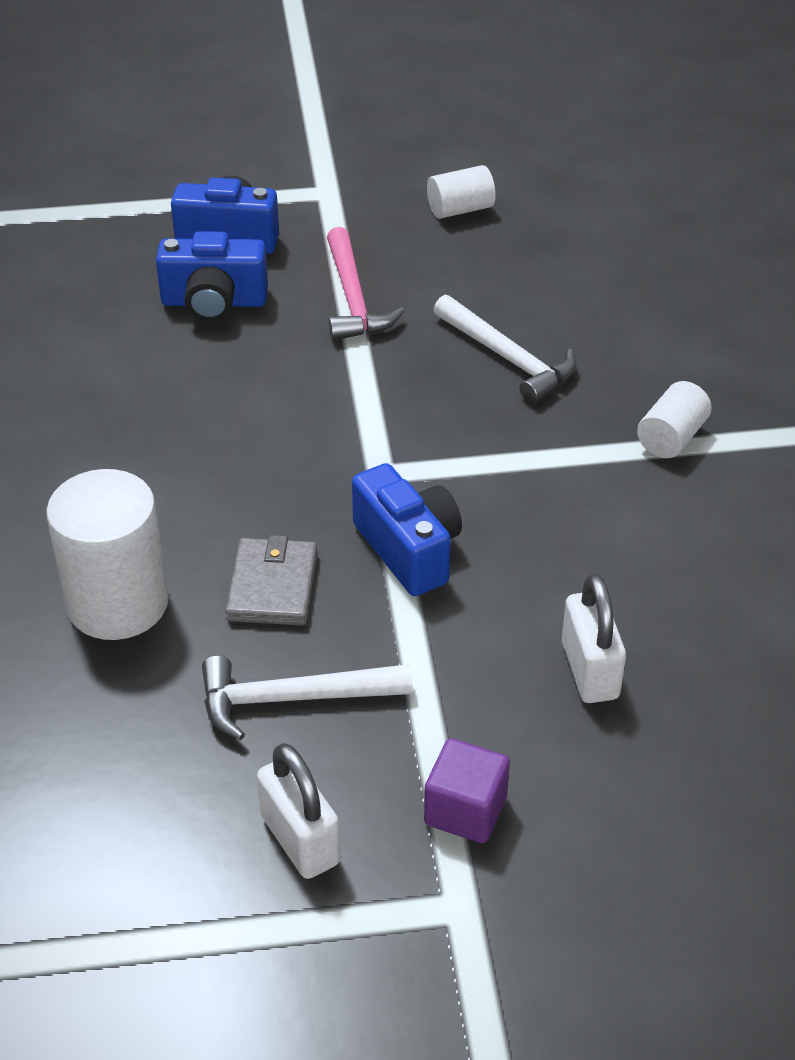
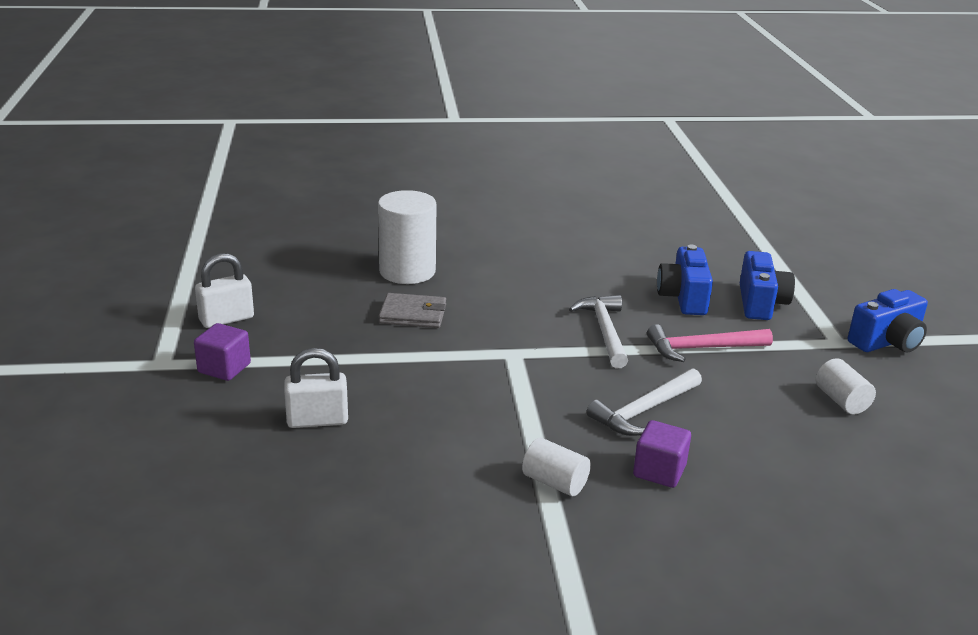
camera: 90 degrees right, 15 degrees down
white hammer [202,655,413,740] -> white hammer moved to [569,295,628,368]
blue camera [352,463,462,596] -> blue camera moved to [848,289,928,353]
none -> purple cube [633,420,691,488]

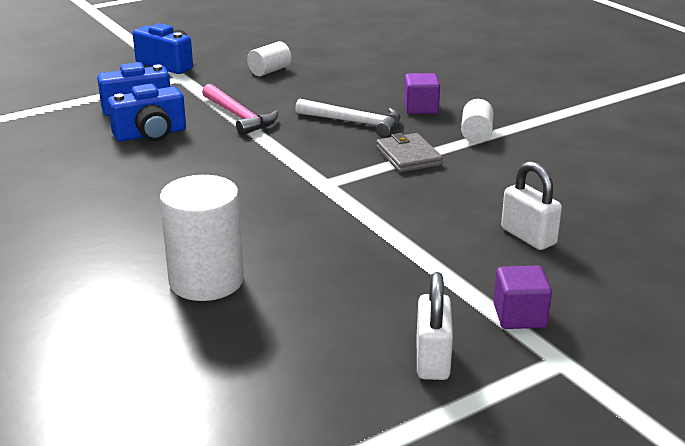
camera: 115 degrees left, 0 degrees up
white padlock [195,253,254,328] -> white padlock turned 60 degrees clockwise [417,272,453,380]
grey wallet [379,293,446,328] -> grey wallet moved to [376,133,443,172]
white hammer [569,295,628,368] -> none

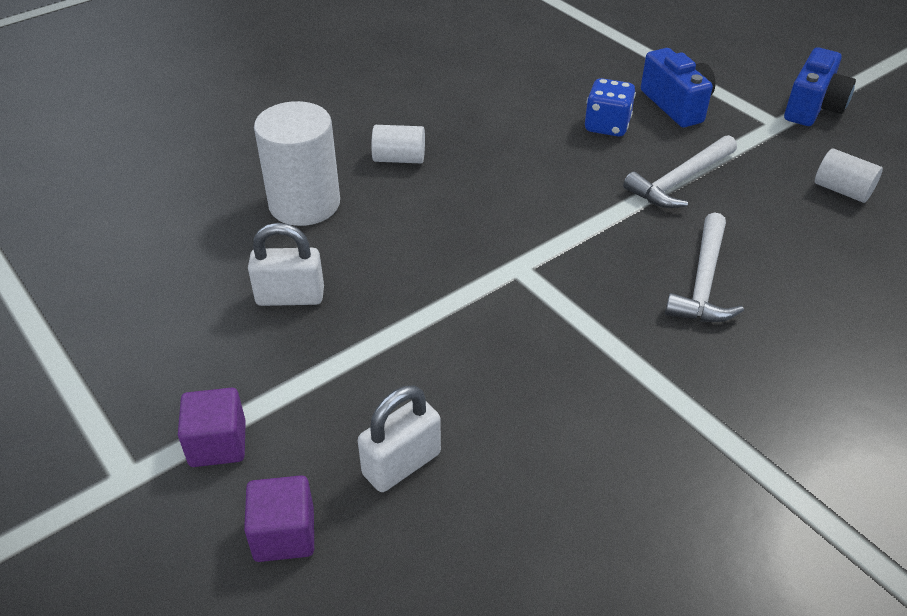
camera: 85 degrees right, 15 degrees up
blue camera [108,84,186,141] -> blue dice [585,78,636,137]
pink hammer [202,84,278,135] -> white hammer [623,135,737,208]
grey wallet [376,133,443,172] -> none
purple cube [404,73,440,114] -> purple cube moved to [244,475,314,562]
white padlock [417,272,453,380] -> white padlock moved to [248,223,324,306]
white cylinder [461,99,493,143] -> white cylinder moved to [371,125,425,164]

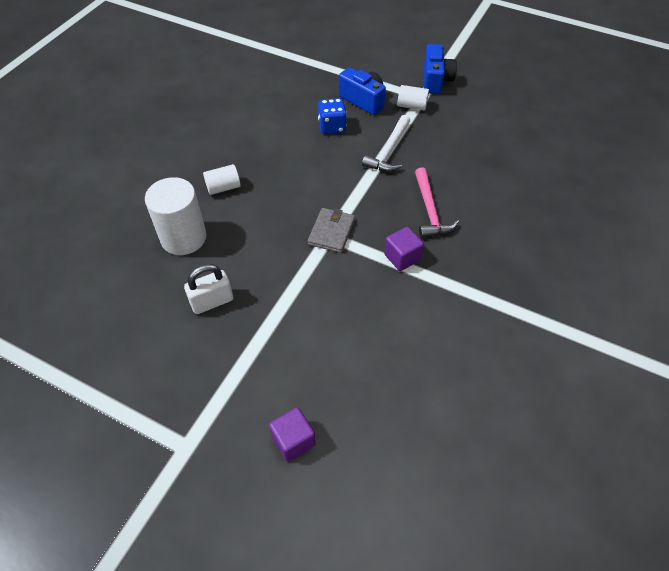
camera: 25 degrees left, 10 degrees up
purple cube [178,388,246,467] -> purple cube moved to [384,227,424,271]
white padlock [358,386,441,492] -> none
white hammer [665,212,744,322] -> pink hammer [415,167,459,238]
white cylinder [815,148,883,203] -> white cylinder moved to [397,85,429,110]
none -> grey wallet [308,208,355,253]

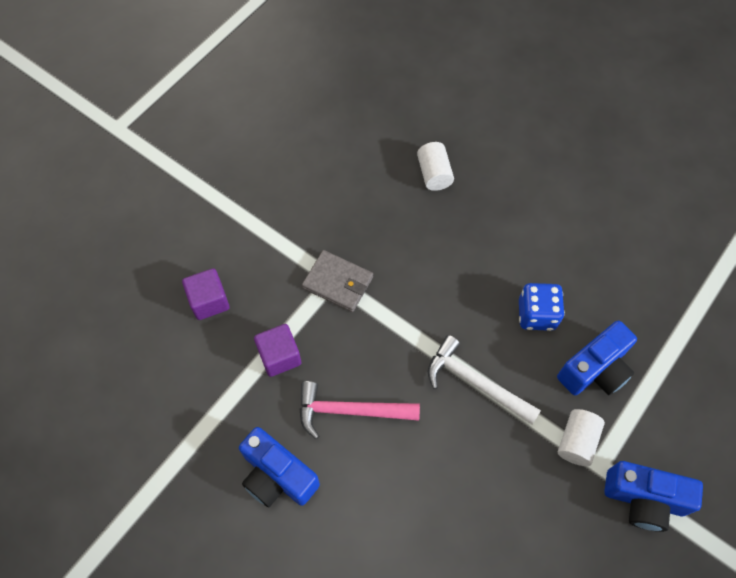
camera: 100 degrees right, 10 degrees up
white cylinder [145,177,206,255] -> none
white padlock [184,264,233,314] -> none
purple cube [269,407,316,462] -> purple cube moved to [182,268,230,320]
none -> blue camera [239,427,320,507]

